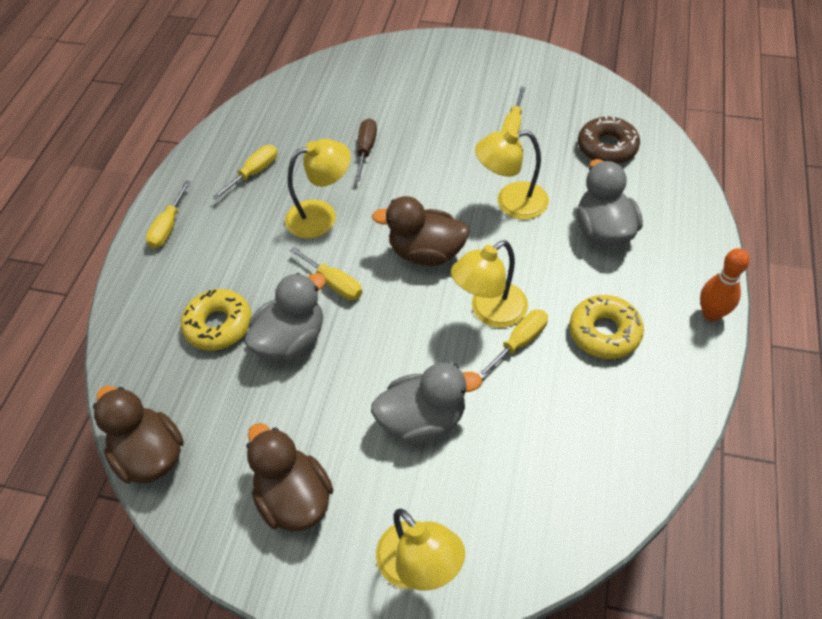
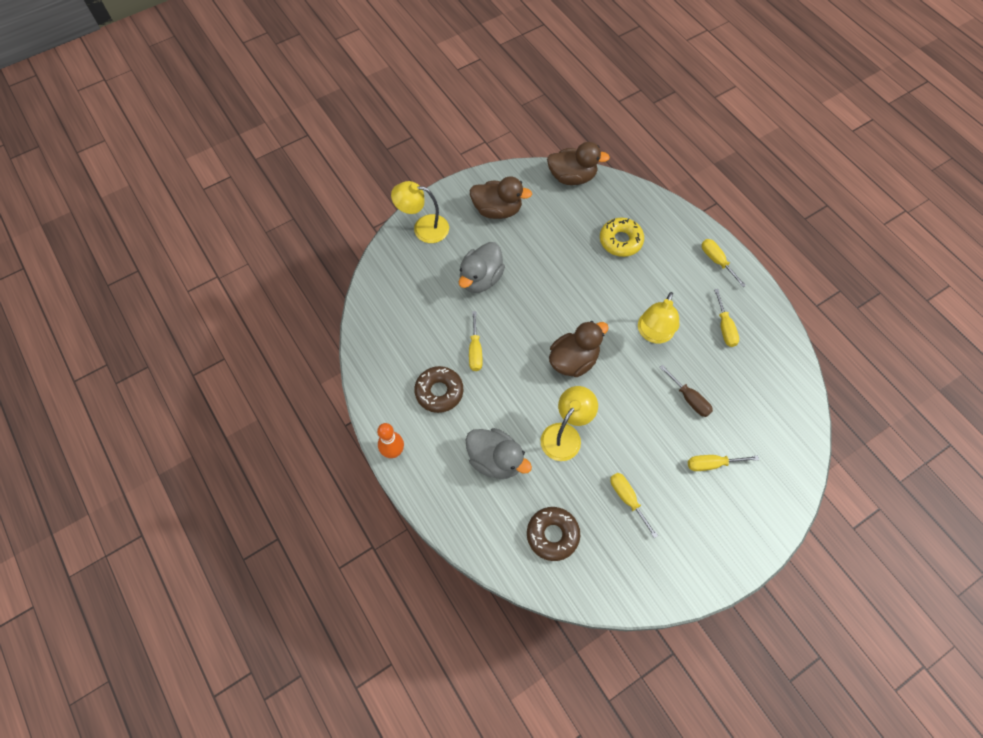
camera: 130 degrees right, 10 degrees up
grey duck [244,273,326,361] -> none
yellow screwdriver [290,247,362,300] -> yellow screwdriver moved to [688,455,759,471]
yellow lamp [451,240,528,328] -> none
yellow donut [569,295,644,359] -> brown donut [414,366,463,413]

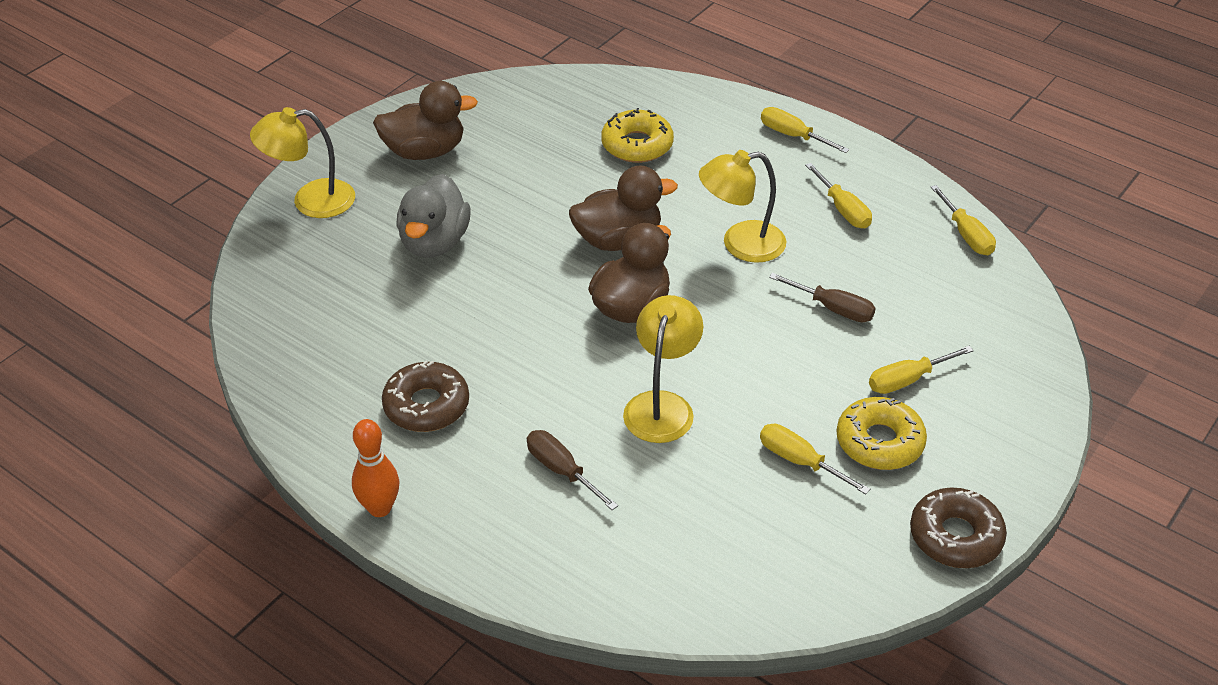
camera: 20 degrees left, 20 degrees down
grey duck [466,428,532,479] -> brown screwdriver [527,430,618,510]
yellow screwdriver [469,311,483,371] -> yellow screwdriver moved to [931,185,996,255]
brown donut [527,507,580,561] -> brown donut moved to [910,488,1007,568]
brown duck [547,142,610,185] -> brown duck moved to [569,165,678,251]
yellow lamp [638,292,679,343] -> yellow lamp turned 75 degrees clockwise [699,150,786,263]
none -> yellow donut [837,397,927,470]

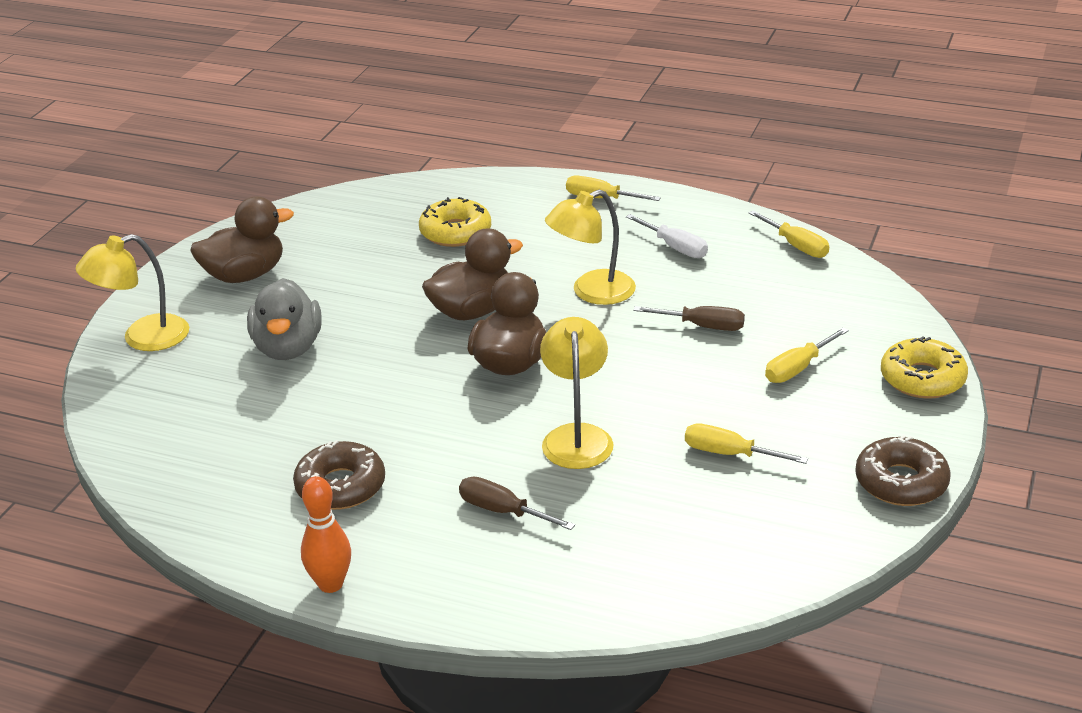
camera: 15 degrees left, 10 degrees down
yellow screwdriver [805,163,872,228] -> white screwdriver [626,214,708,258]
yellow donut [837,397,927,470] -> yellow donut moved to [881,336,968,399]

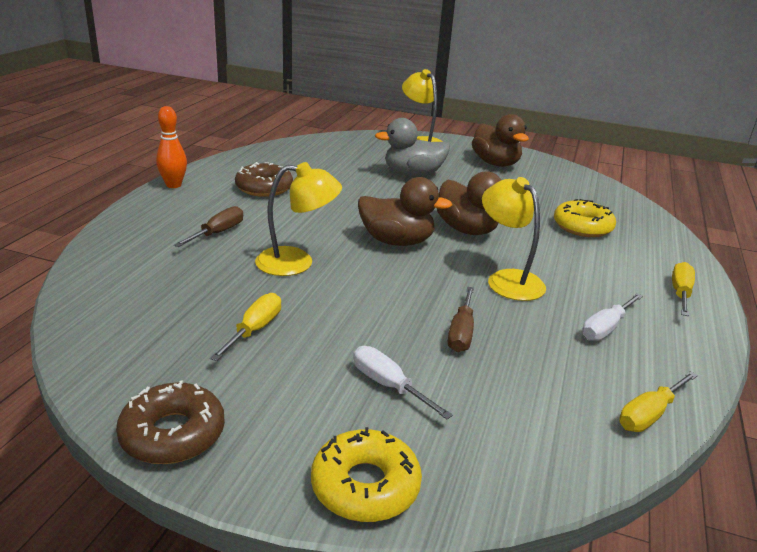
camera: 85 degrees right, 5 degrees down
yellow screwdriver [765,328,849,383] -> white screwdriver [353,346,453,419]

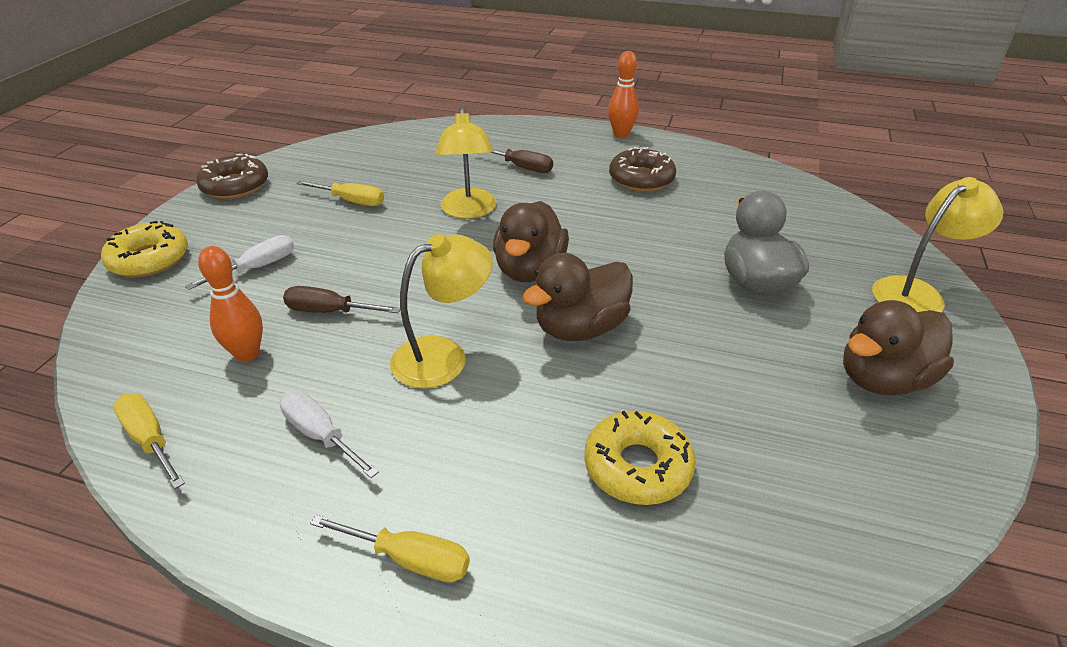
camera: 90 degrees right, 10 degrees up
none -> orange bowling pin [198,246,263,362]

